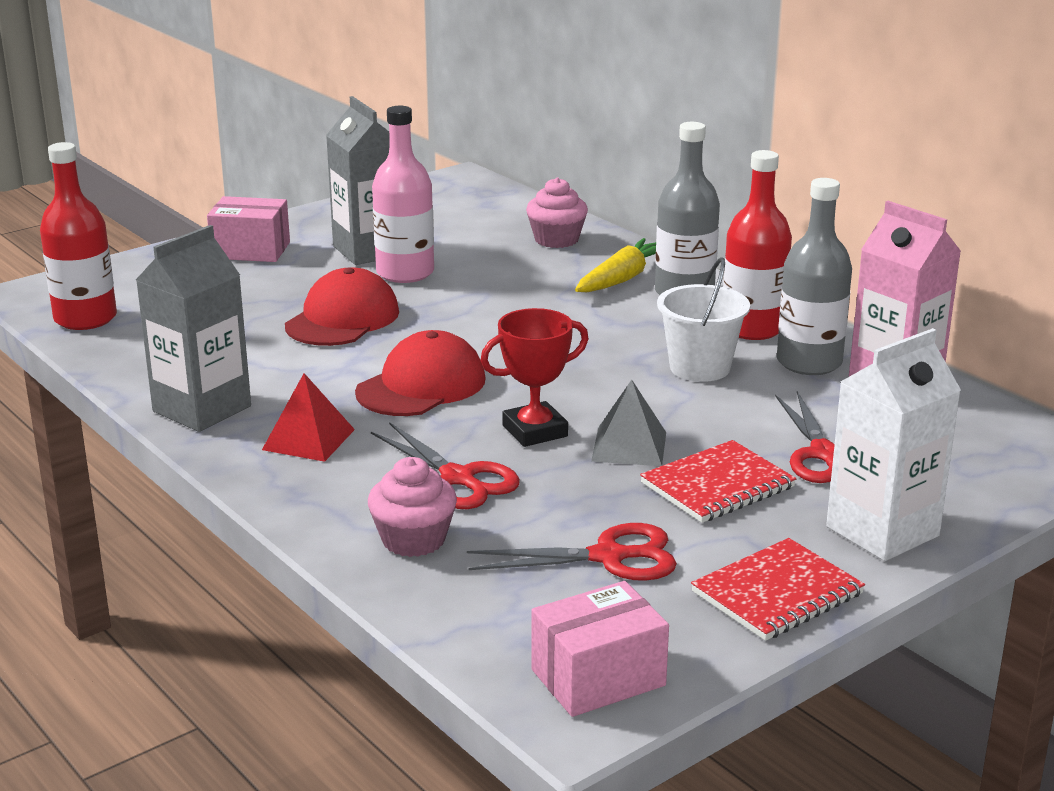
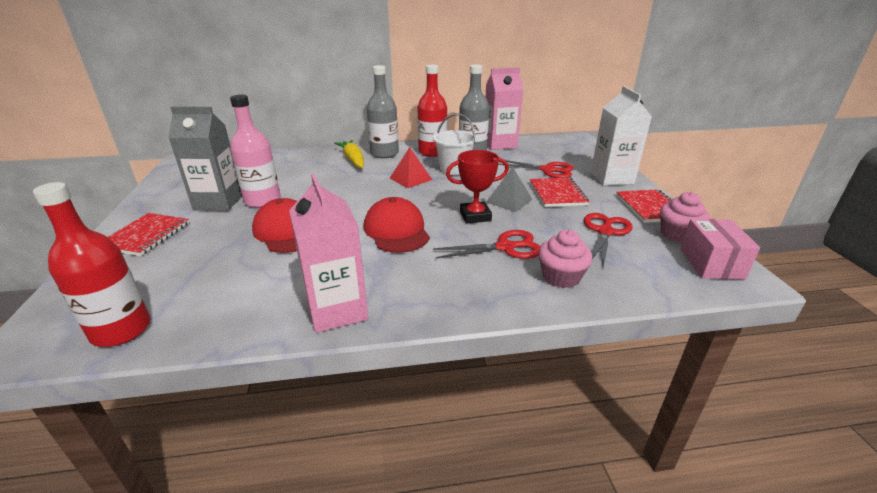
camera: 60 degrees left, 5 degrees up
grey carton [136,225,251,432] -> pink carton [289,174,368,333]
pink box [207,196,290,262] -> red notebook [108,213,189,256]
red pyramid [262,373,355,462] -> red pyramid moved to [390,147,432,188]
red trophy [480,308,589,447] -> red trophy turned 75 degrees clockwise [446,150,509,224]
pink cupcake [526,178,588,248] -> pink cupcake moved to [660,192,710,243]

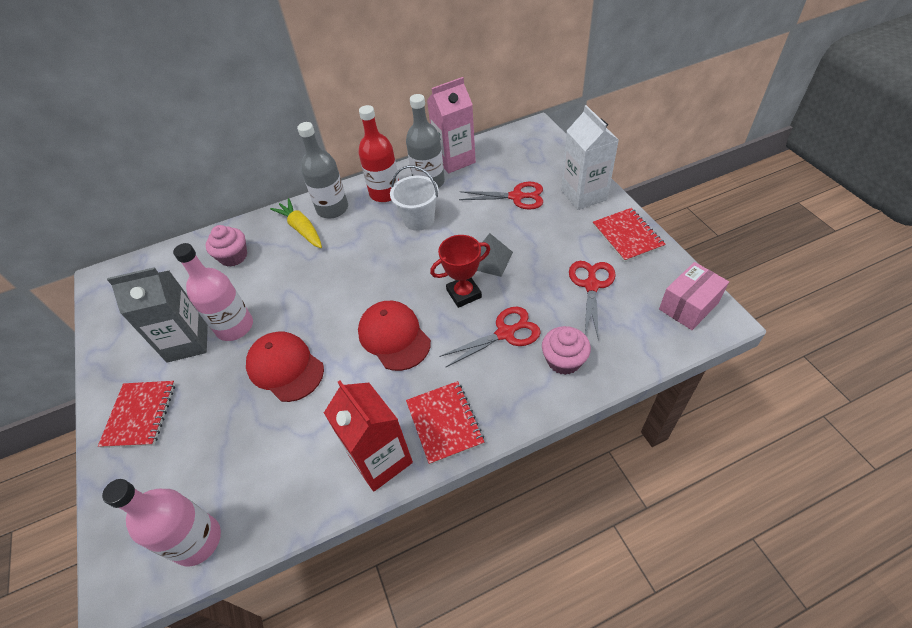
camera: 10 degrees left, 20 degrees up
red bottle [33,182,151,347] -> pink bottle [102,479,221,567]
pink carton [289,174,368,333] -> red carton [324,381,413,492]
red pyramid [390,147,432,188] -> none
red notebook [530,178,589,207] -> red notebook moved to [406,381,484,465]
pink cupcake [660,192,710,243] -> pink cupcake moved to [206,225,247,267]
pink box [680,219,760,280] -> pink box turned 60 degrees clockwise [659,262,729,330]

